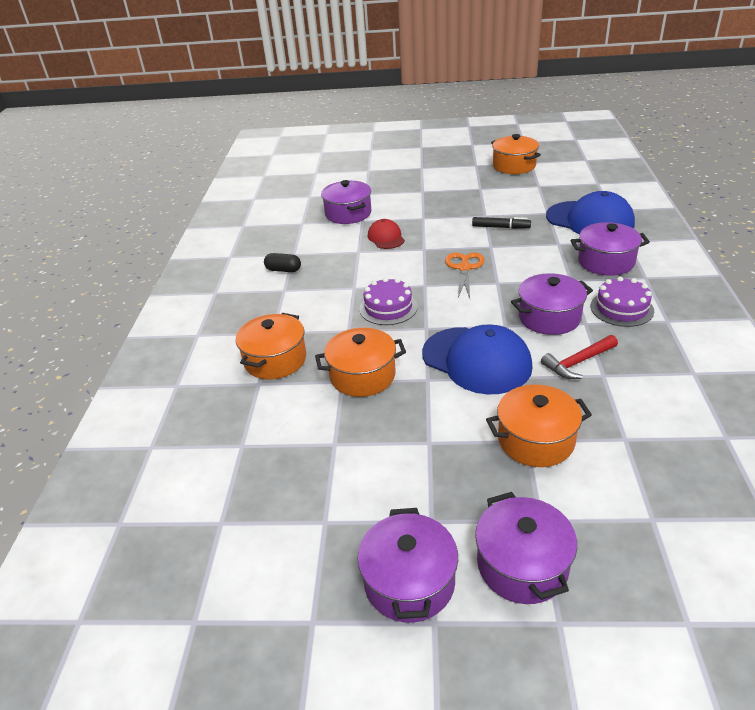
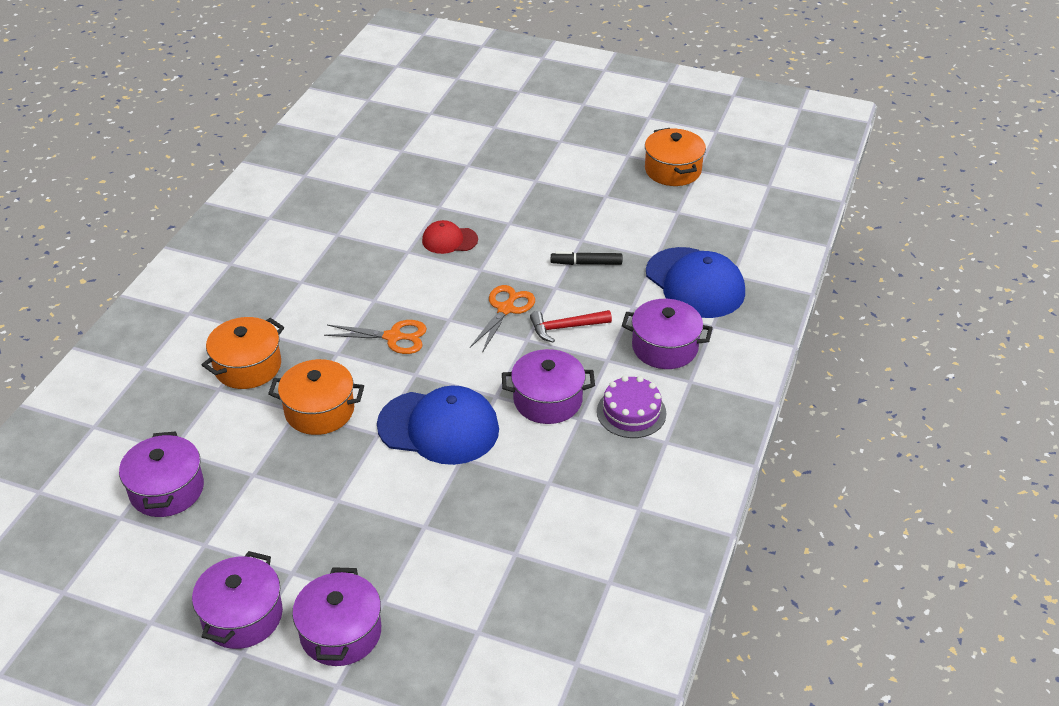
camera: 15 degrees right, 5 degrees up
black capsule [264,253,301,272] -> none
purple pot [321,180,371,224] -> purple pot moved to [119,431,204,517]
purple cake [360,277,418,325] -> orange scissors [324,320,427,354]
red cap [368,219,405,249] -> red cap turned 90 degrees counterclockwise [422,220,478,254]
blue cap [422,324,533,394] -> blue cap turned 45 degrees counterclockwise [377,385,499,465]
black marker [472,217,531,229] -> black marker turned 150 degrees clockwise [551,251,622,265]
orange pot [486,385,592,467] -> none
red hammer [541,335,618,379] -> red hammer moved to [530,310,612,343]

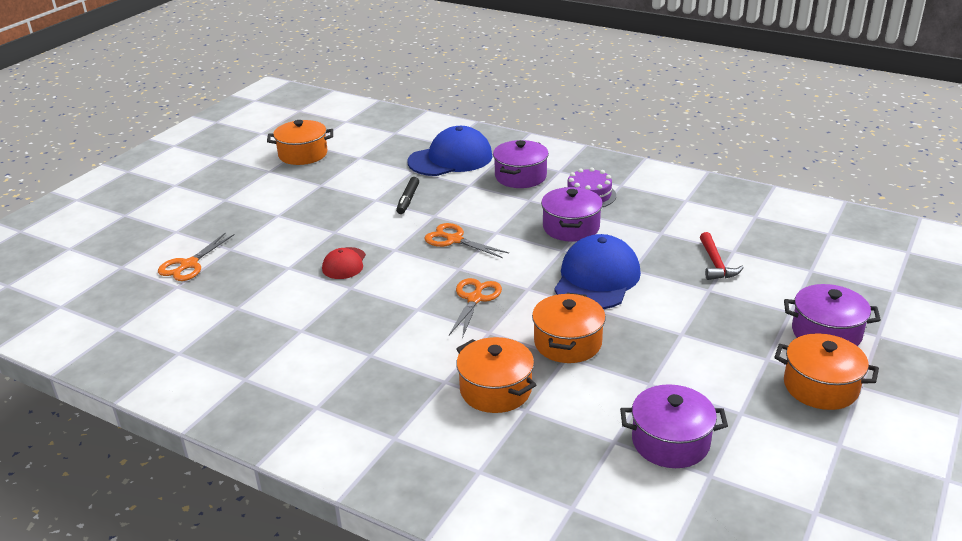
camera: 80 degrees left, 10 degrees down
purple pot [192,551,283,649] -> orange pot [774,333,879,410]
red hammer [530,310,612,343] -> red hammer moved to [700,232,744,280]
none -> orange scissors [158,232,235,281]

